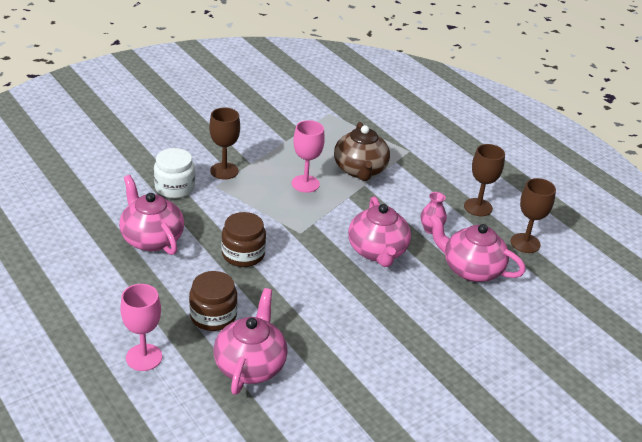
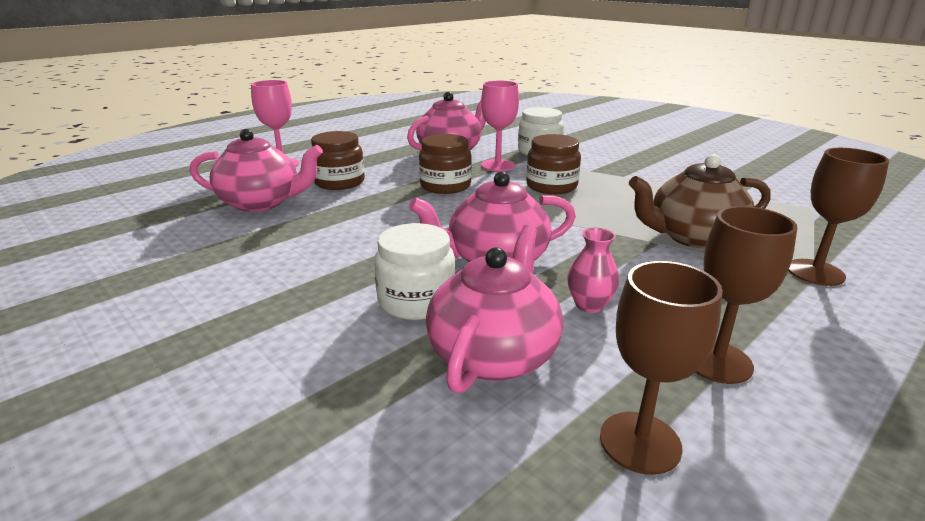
camera: 85 degrees right, 10 degrees down
brown goblet [209,107,240,180] -> brown goblet moved to [788,148,889,286]
pink goblet [292,120,325,193] -> pink goblet moved to [481,81,519,171]
none -> white jar [374,223,456,320]
none -> brown jar [526,134,581,194]

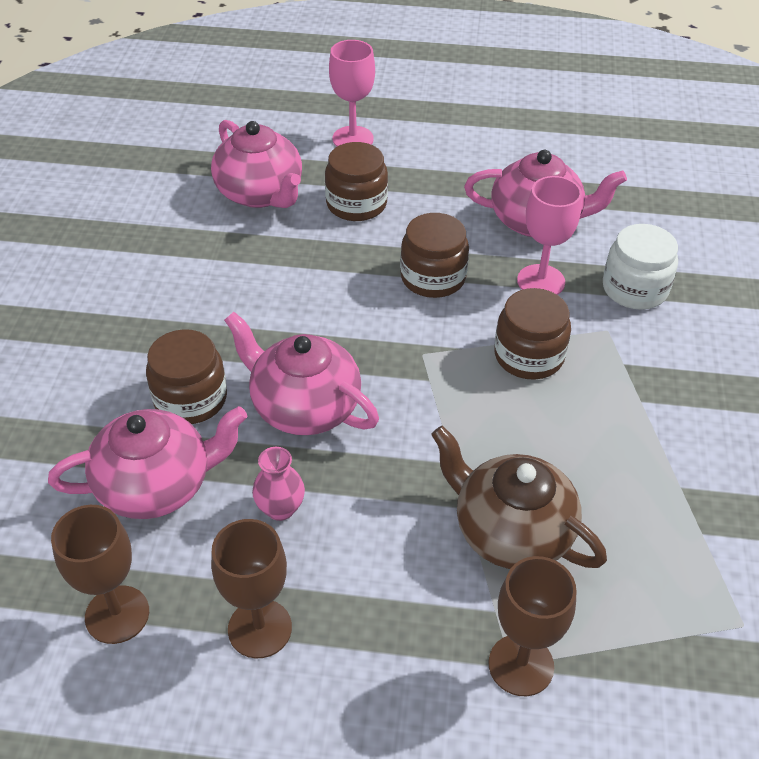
camera: 50 degrees right, 20 degrees up
white jar [374,223,456,320] -> brown jar [146,329,227,424]

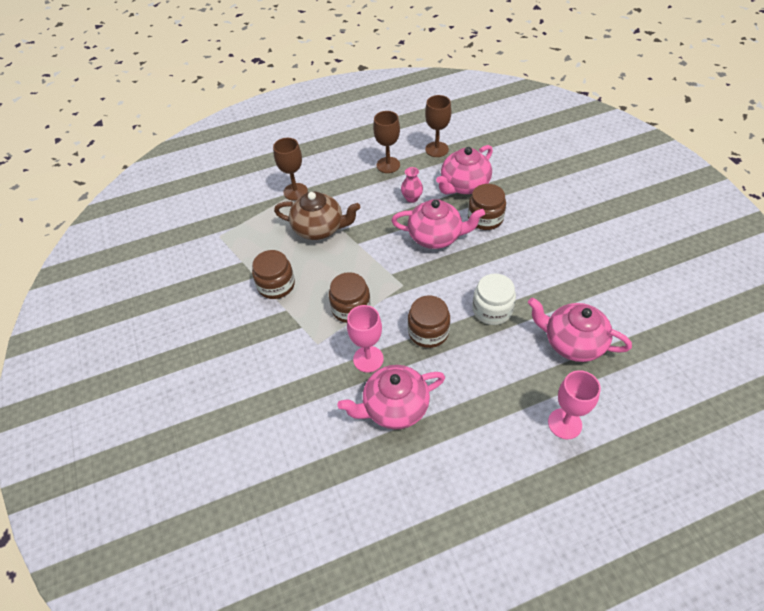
camera: 155 degrees right, 5 degrees up
brown jar [325,142,388,221] -> brown jar moved to [252,250,295,299]
white jar [603,224,678,310] -> white jar moved to [472,274,516,325]

